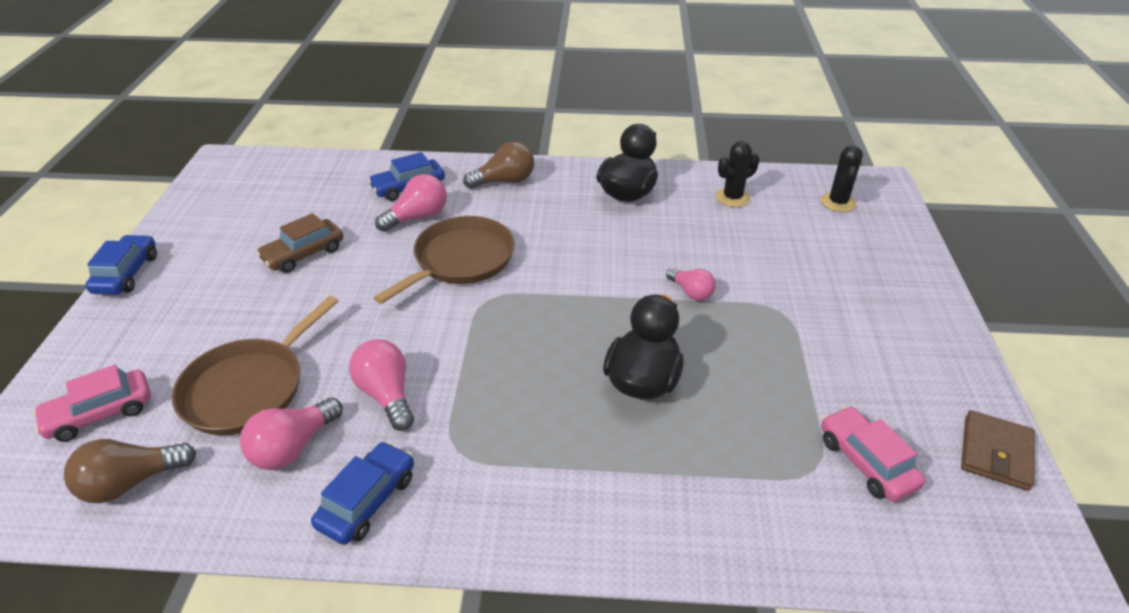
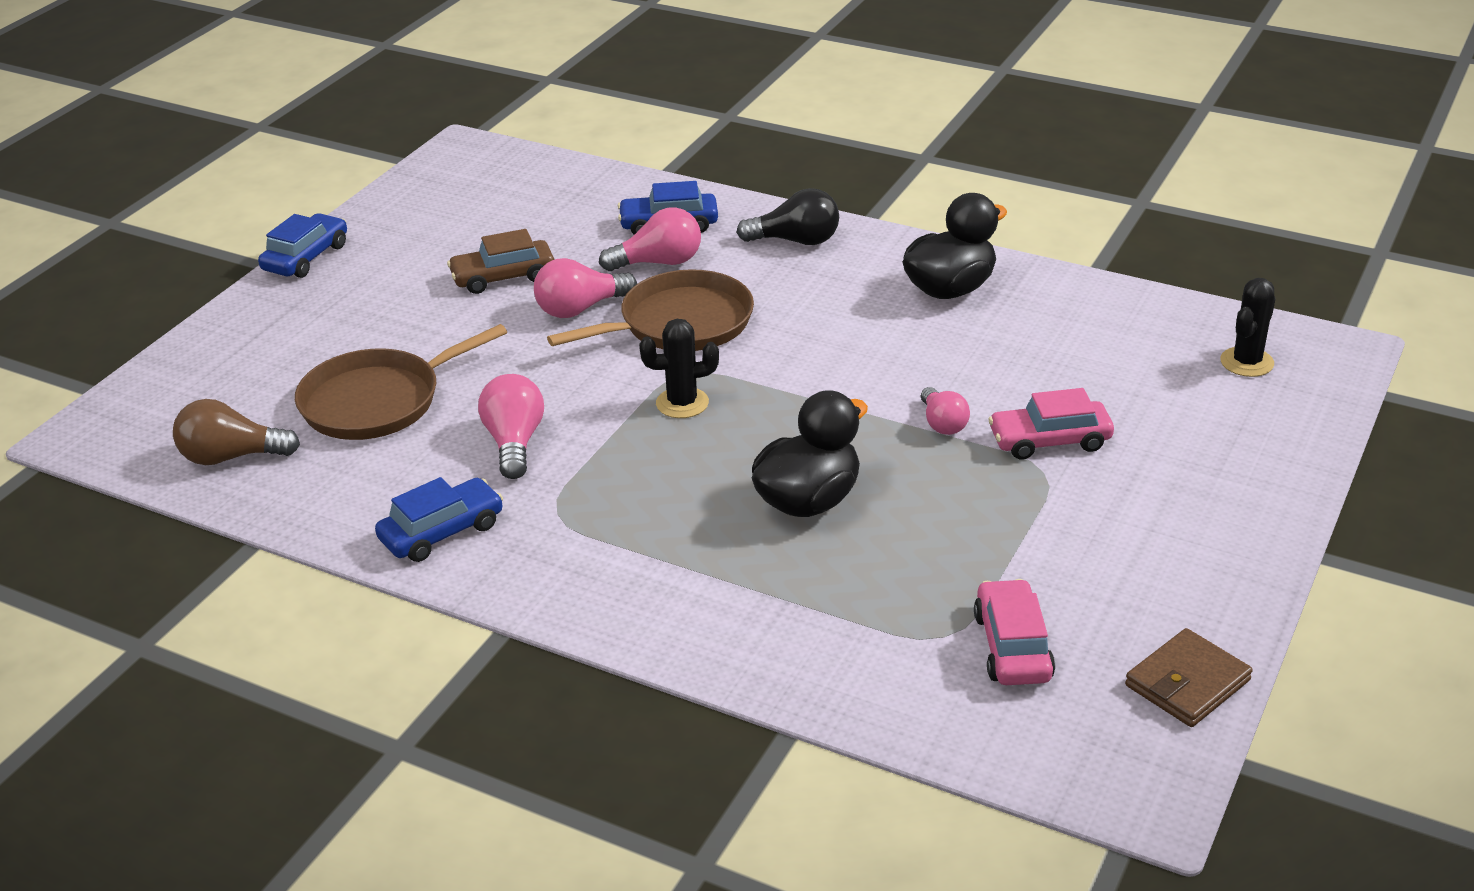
camera: 25 degrees right, 5 degrees down
pink car [33,365,151,442] -> pink car moved to [988,388,1114,460]
pink light bulb [240,397,343,470] -> pink light bulb moved to [534,258,637,318]
brown light bulb [463,142,534,189] -> black light bulb [737,188,839,245]
black cactus [716,141,759,207] -> black cactus moved to [639,319,719,418]

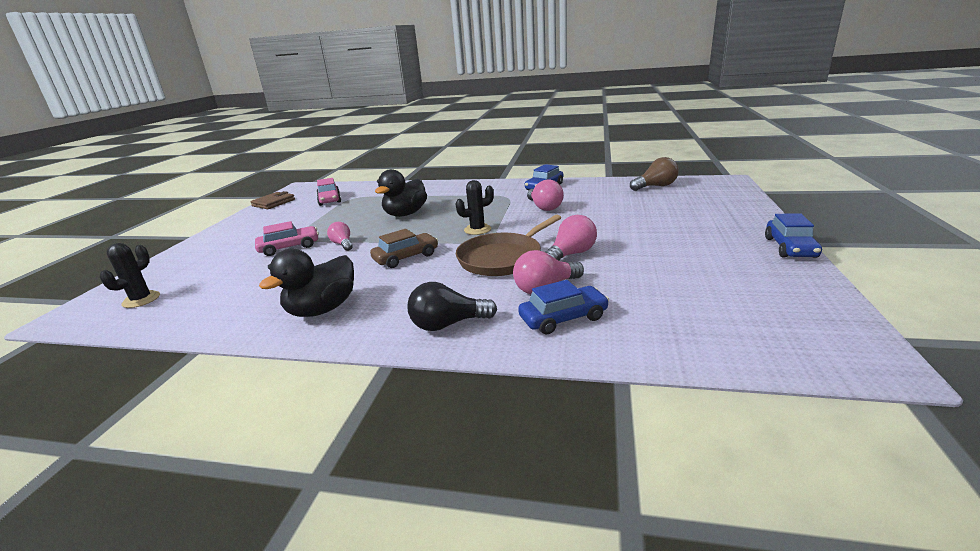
camera: 165 degrees right, 10 degrees down
brown pan [295,324,507,440] -> none
brown car [447,229,554,294] -> brown car moved to [370,229,438,268]

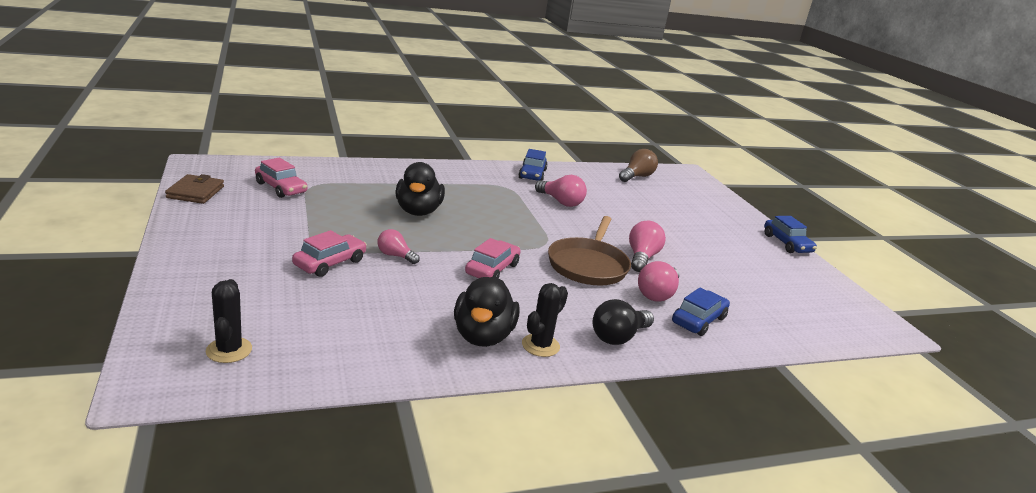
camera: 35 degrees left, 0 degrees up
brown car [370,229,438,268] -> pink car [465,238,521,278]
black cactus [456,180,494,235] -> black cactus moved to [522,283,568,357]

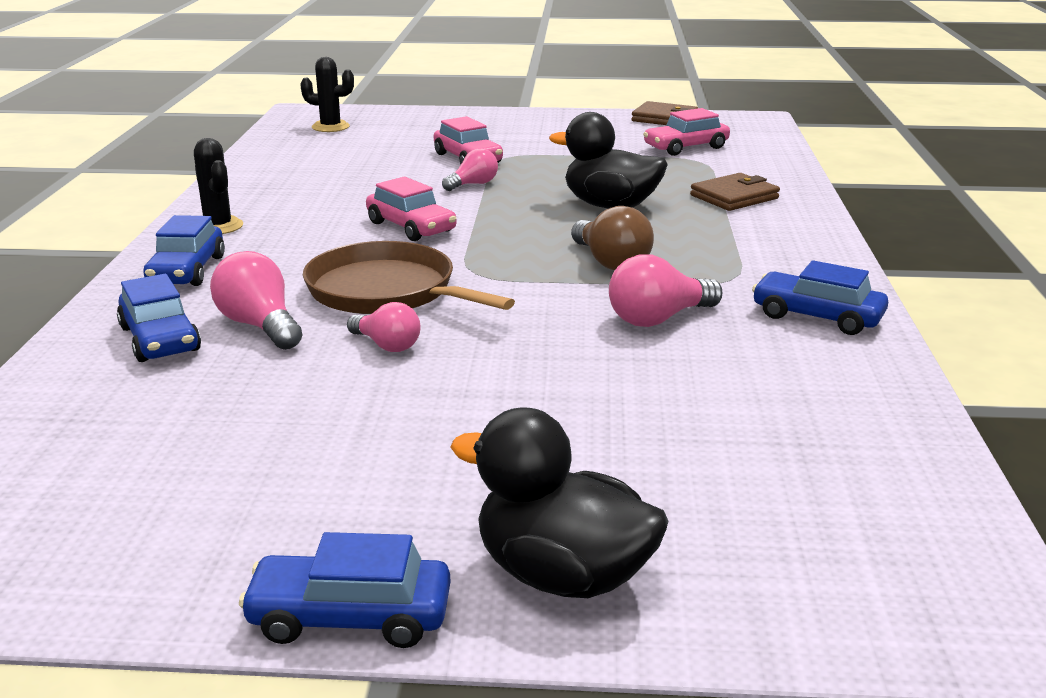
camera: 115 degrees right, 0 degrees up
black duck [454,276,520,347] -> black duck moved to [450,408,668,598]
black light bulb [592,299,654,345] -> blue car [143,215,225,286]
brown light bulb [619,149,658,182] -> brown light bulb moved to [571,206,654,270]
pink light bulb [629,221,666,272] -> pink light bulb [347,302,421,352], size x0.66
none -> brown wallet [690,173,780,211]

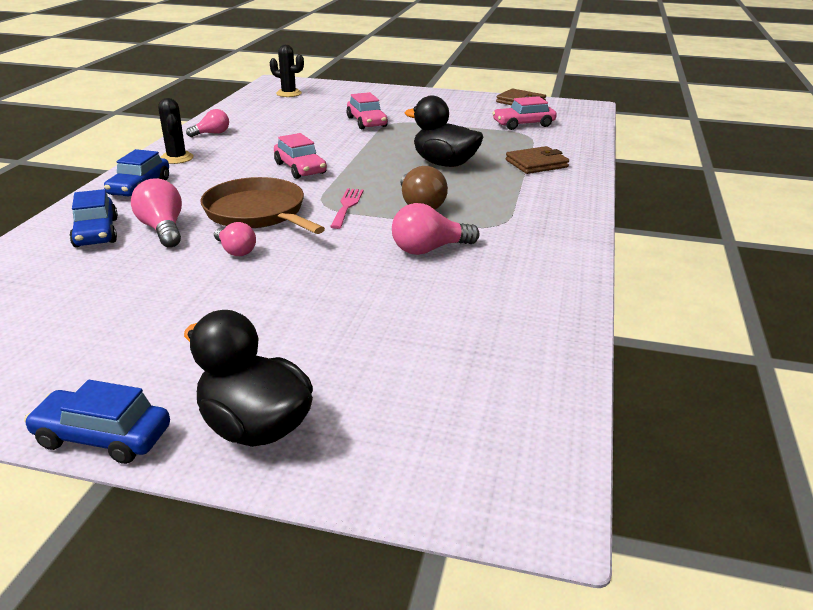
camera: 10 degrees right, 5 degrees up
pink light bulb [442,148,498,191] -> pink light bulb moved to [186,109,229,137]
blue car [752,260,888,335] -> none
none -> pink fork [330,189,364,229]

